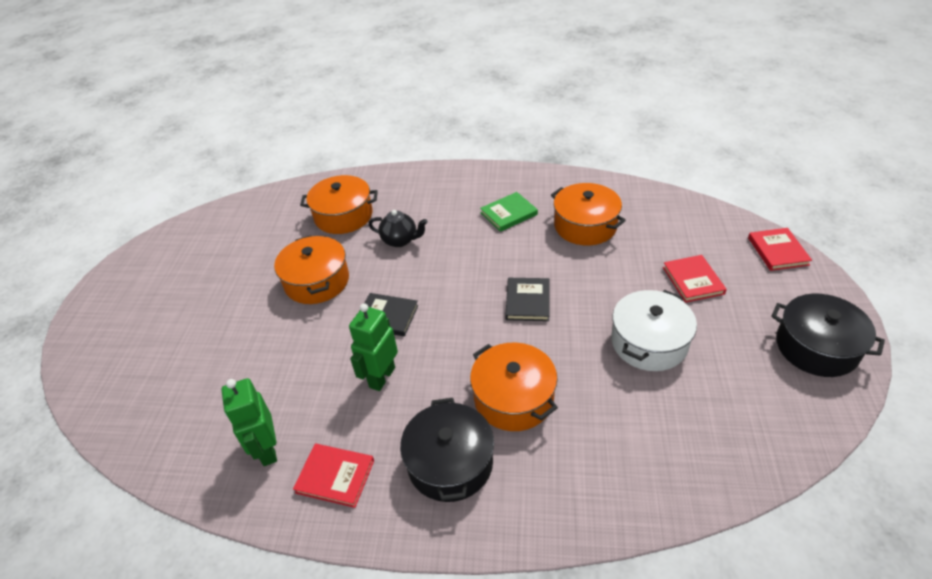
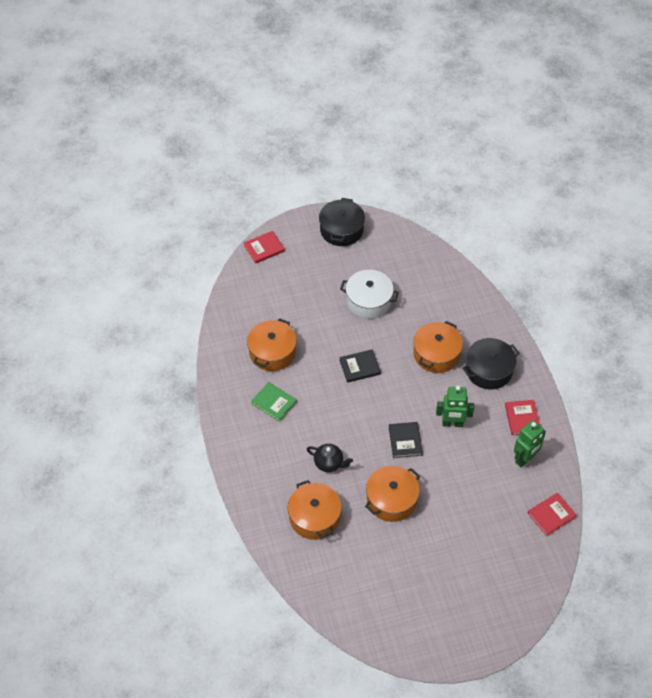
camera: 115 degrees left, 10 degrees up
black teapot [369,210,427,247] -> black teapot turned 120 degrees clockwise [307,444,353,472]
red book [663,255,727,303] -> red book moved to [528,493,577,536]

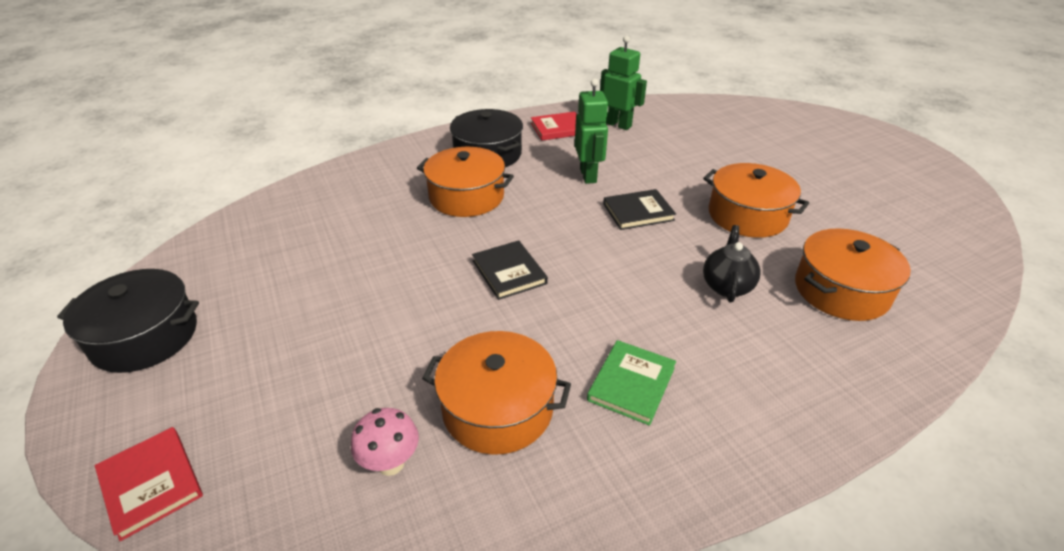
camera: 100 degrees left, 15 degrees down
white pot [340,270,399,319] -> none
red book [528,493,577,536] -> none
none -> pink mushroom [351,408,419,476]

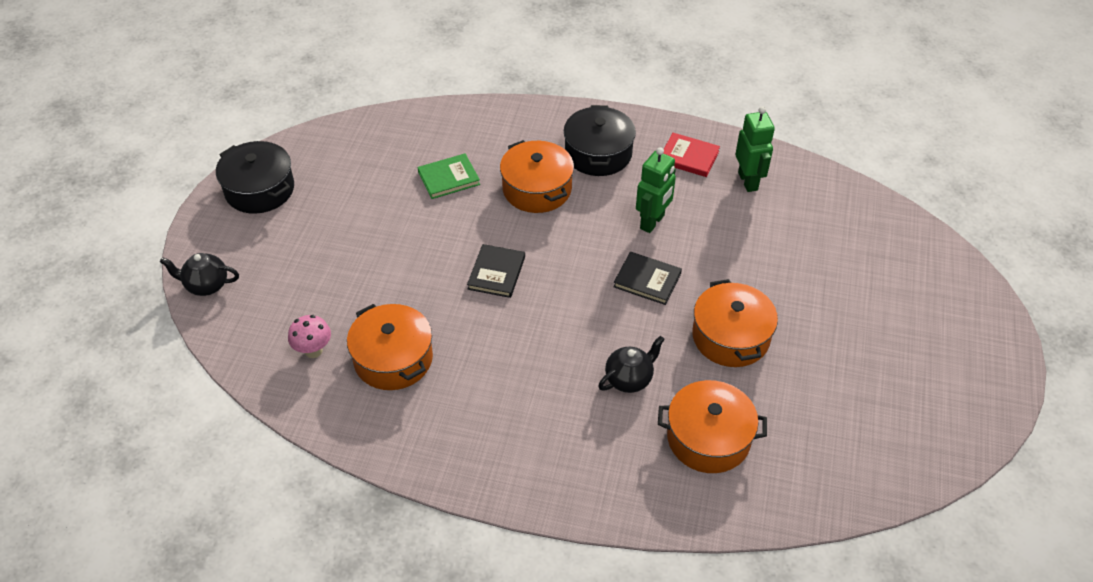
camera: 40 degrees right, 10 degrees up
red book [95,427,203,541] -> black teapot [160,253,239,296]
green book [587,340,676,426] -> green book moved to [417,153,480,199]

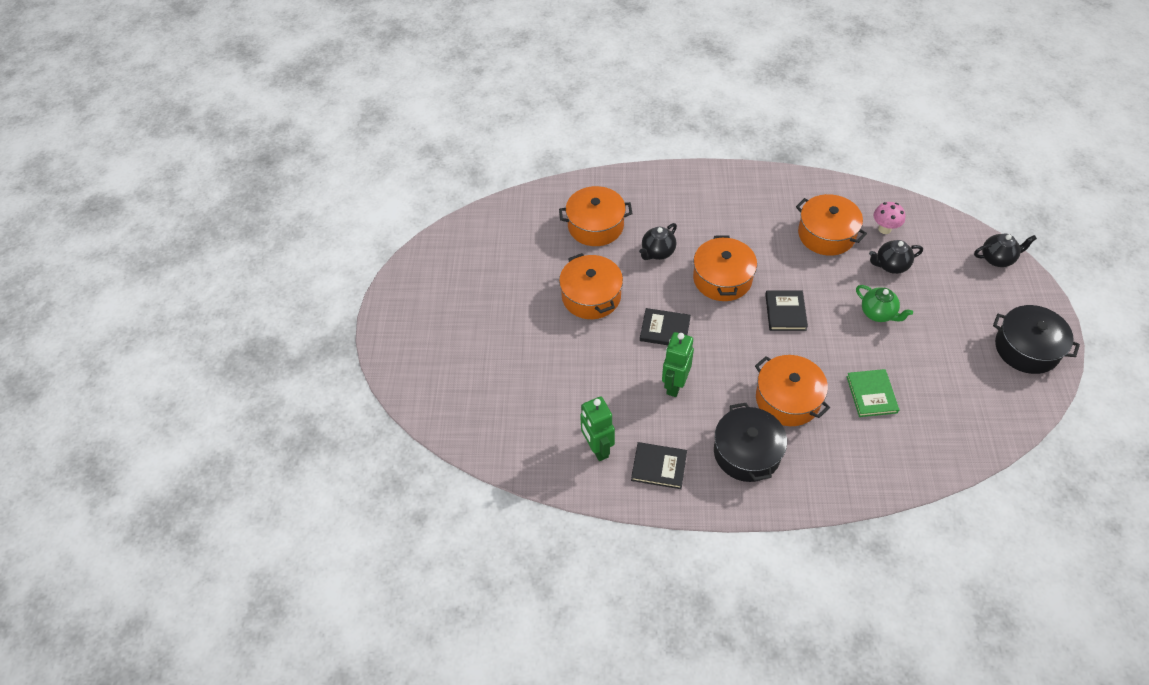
camera: 170 degrees right, 5 degrees up
green book [417,153,480,199] -> green book turned 60 degrees counterclockwise [846,369,899,417]
red book [664,133,720,177] -> black book [631,442,687,489]
none -> orange pot [693,235,757,301]
none -> green teapot [856,285,913,322]
none -> black teapot [869,240,923,274]

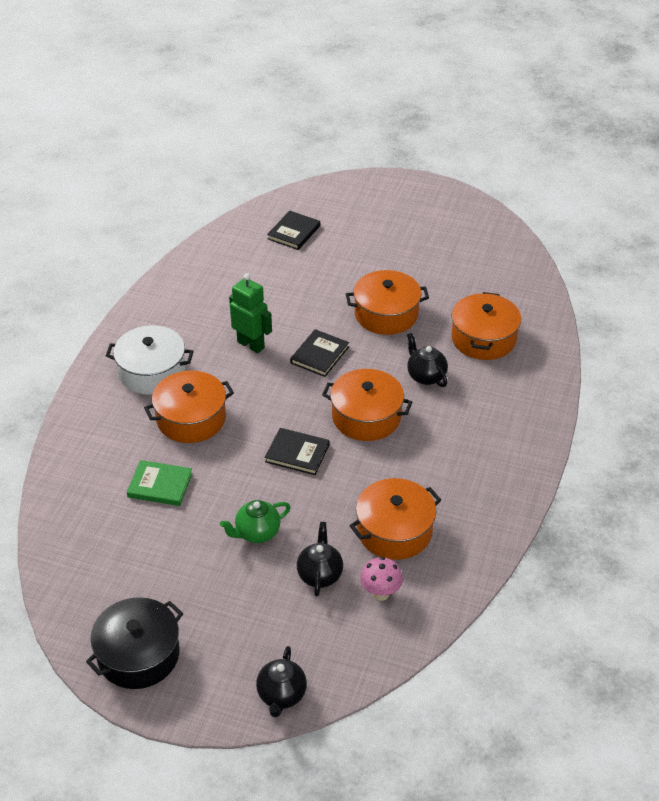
camera: 105 degrees right, 10 degrees down
green robot [580,397,615,461] -> none
black book [631,442,687,489] -> black book moved to [267,211,320,250]
black pot [714,403,787,482] -> white pot [106,325,194,394]

